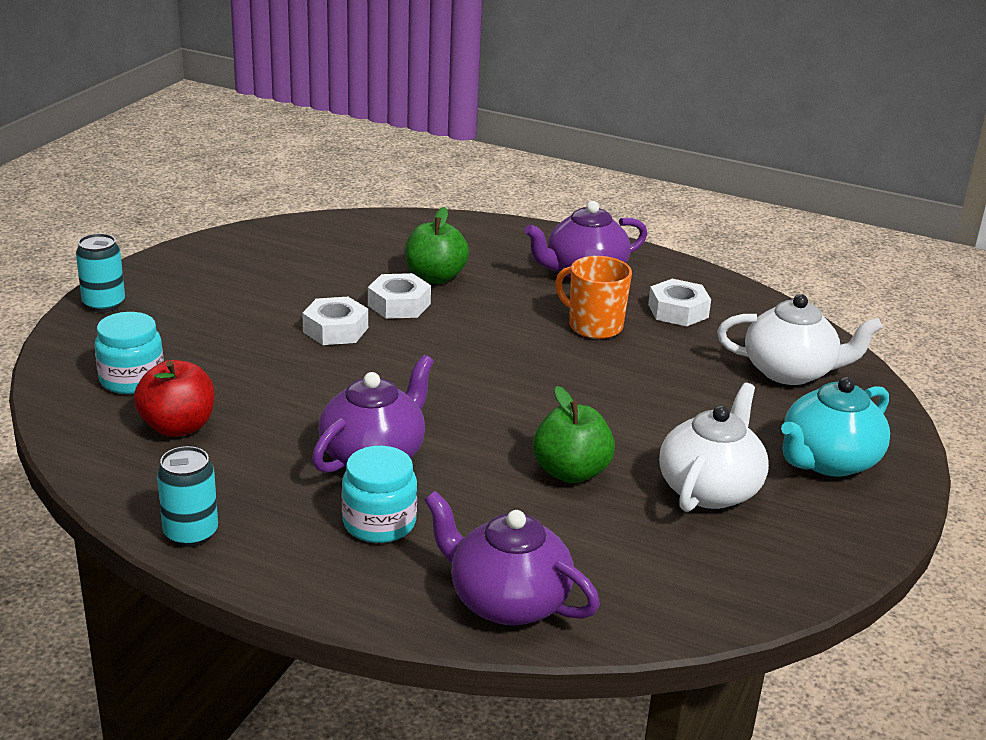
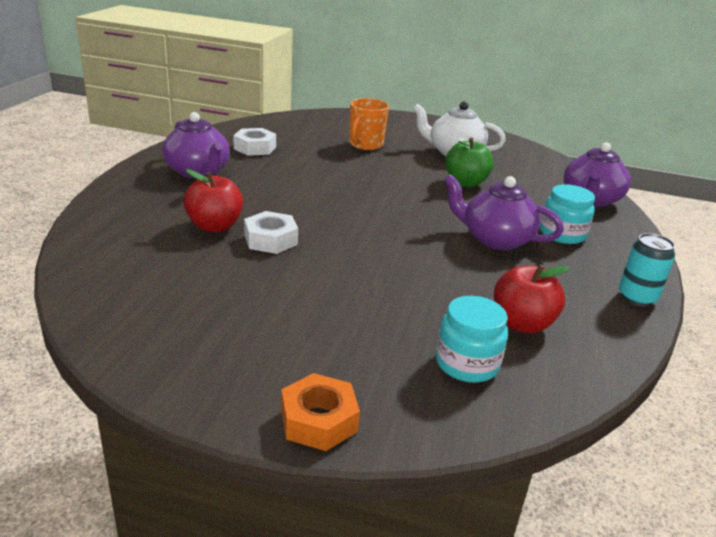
camera: 100 degrees left, 0 degrees up
turquoise can [76,233,125,312] -> orange nut [281,373,360,451]
white nut [302,297,368,345] -> none
green apple [405,207,469,284] -> red apple [183,169,243,232]
orange mug [555,256,632,339] -> orange mug moved to [349,98,389,150]
white teapot [717,294,883,385] -> none
turquoise teapot [781,377,890,477] -> none

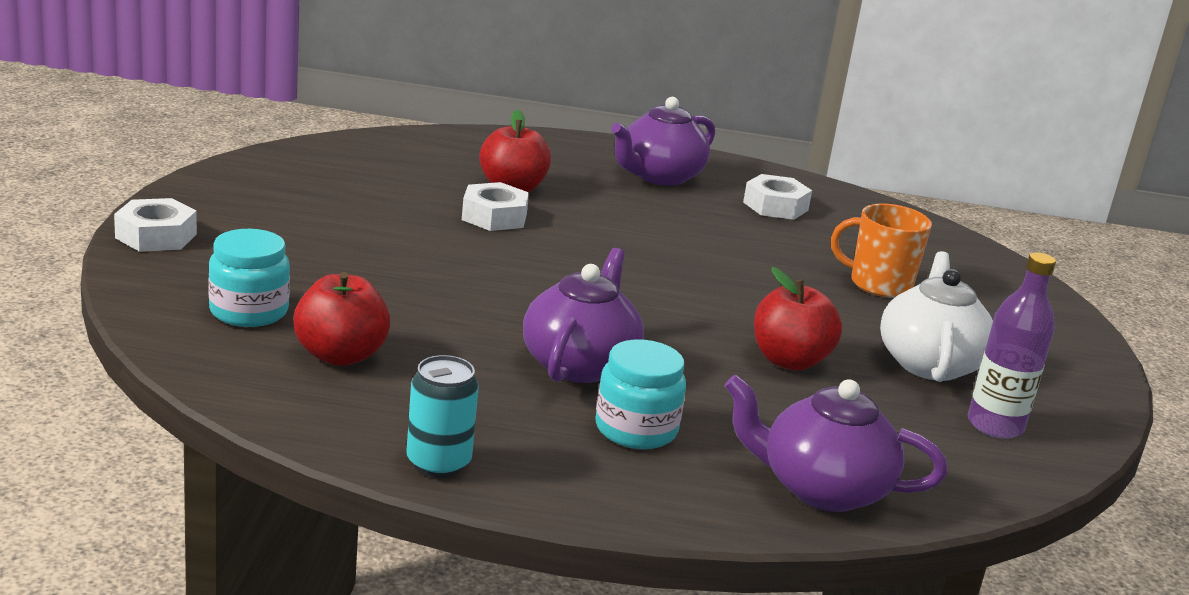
camera: 80 degrees right, 5 degrees down
orange nut [281,373,360,451] -> white nut [114,198,197,252]
green apple [445,138,494,187] -> red apple [754,267,842,371]
none -> purple bottle [968,252,1056,439]

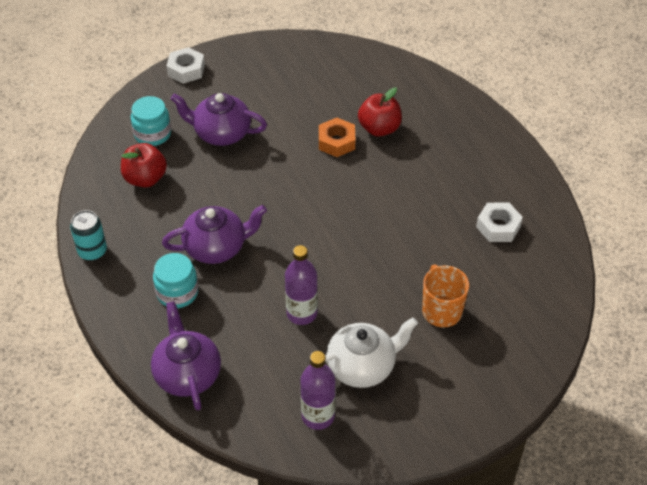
camera: 60 degrees right, 25 degrees up
white nut [462,182,529,231] -> orange nut [319,118,355,157]
purple teapot [611,97,715,186] -> purple teapot moved to [171,93,267,146]
red apple [754,267,842,371] -> purple bottle [285,245,318,325]

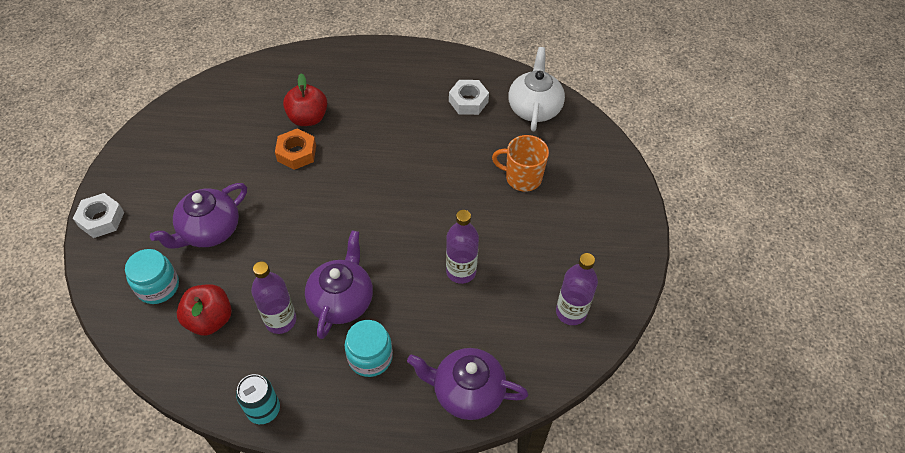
camera: 60 degrees left, 5 degrees up
white teapot [325,317,418,388] -> white teapot moved to [508,47,565,131]
none -> purple bottle [251,261,296,334]

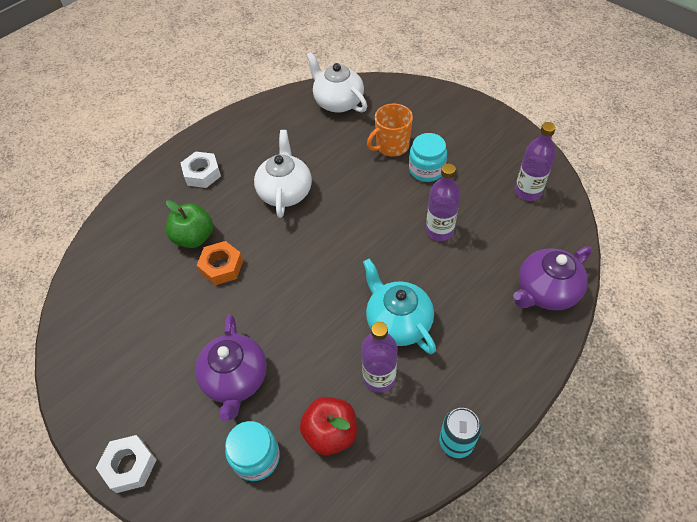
camera: 45 degrees left, 0 degrees up
red apple [283,73,327,126] -> green apple [166,200,213,248]
purple teapot [305,230,373,339] -> turquoise teapot [363,258,436,354]
turquoise jar [345,320,393,377] -> turquoise jar moved to [409,133,447,182]
white nut [449,80,489,115] -> white nut moved to [181,151,221,188]
none -> white teapot [254,130,312,218]

